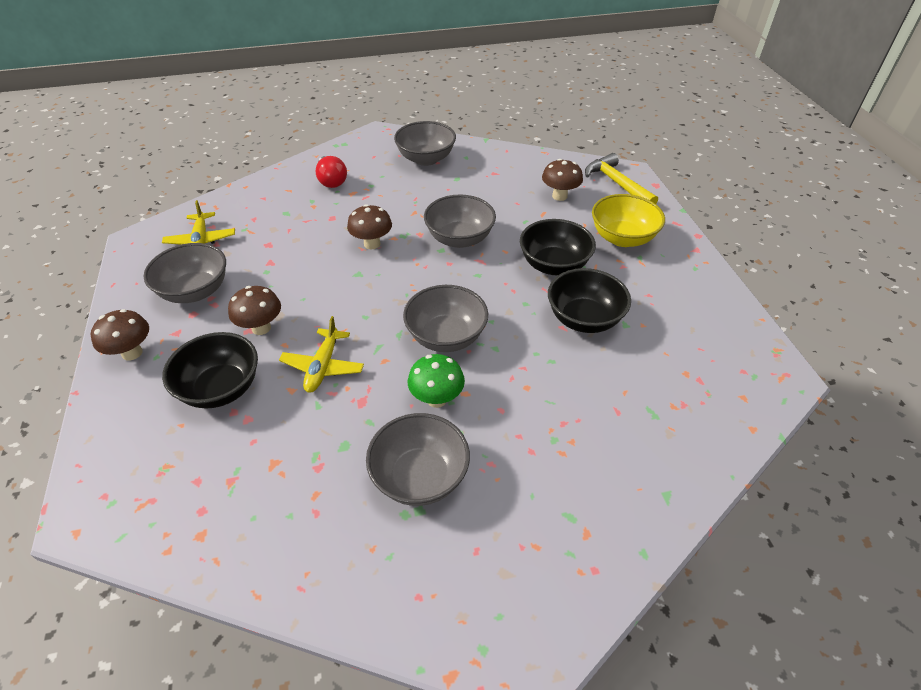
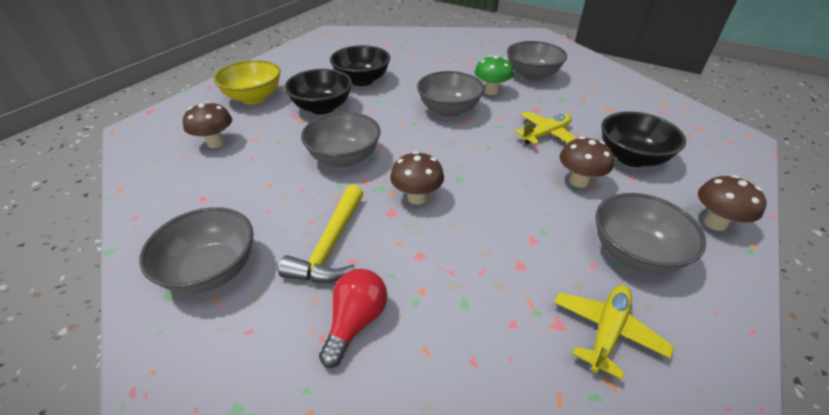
camera: 135 degrees left, 5 degrees down
yellow hammer [585,153,658,204] -> yellow hammer moved to [278,185,364,283]

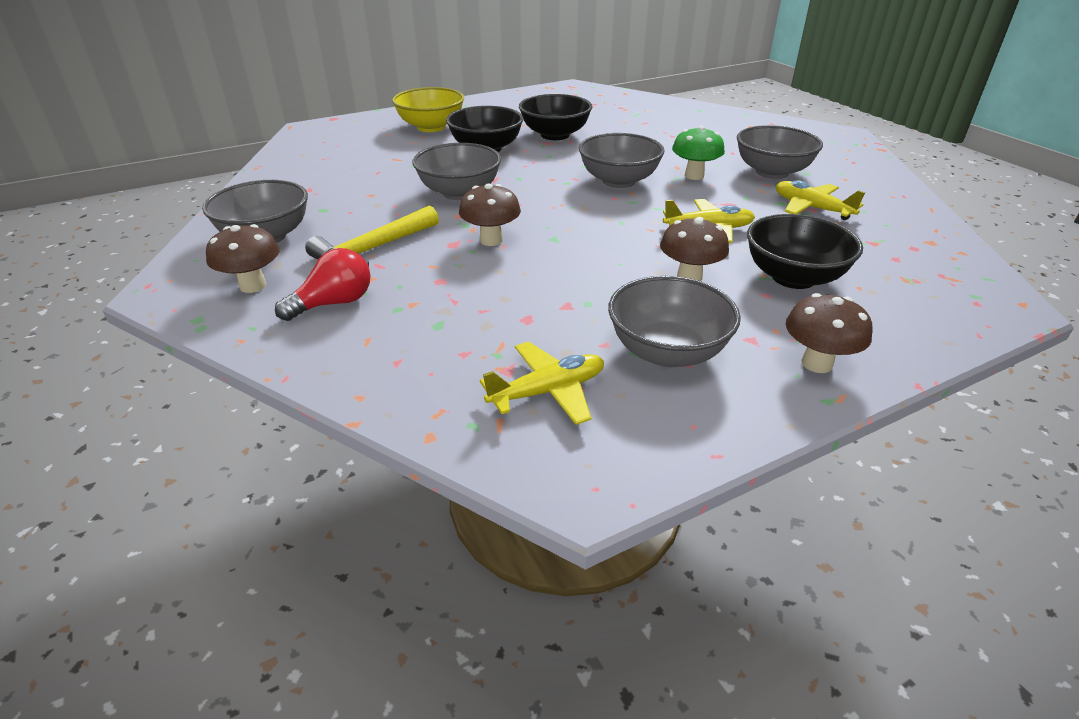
camera: 30 degrees right, 5 degrees down
brown mushroom [183,102,232,148] -> brown mushroom moved to [206,224,280,293]
none -> yellow plane [776,180,865,220]

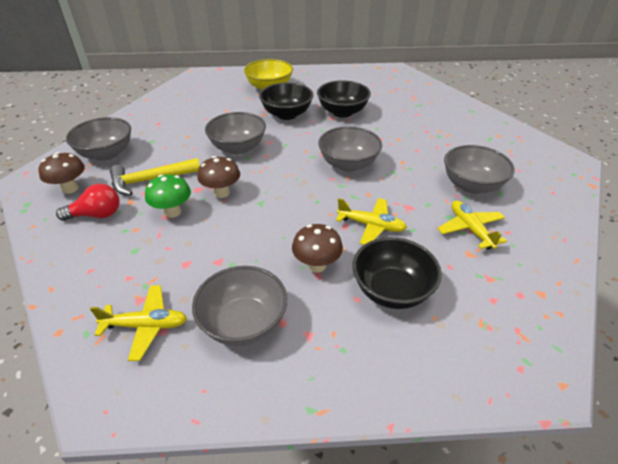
camera: 25 degrees right, 5 degrees up
green mushroom [672,126,725,180] -> green mushroom moved to [145,175,191,218]
brown mushroom [786,293,872,373] -> none

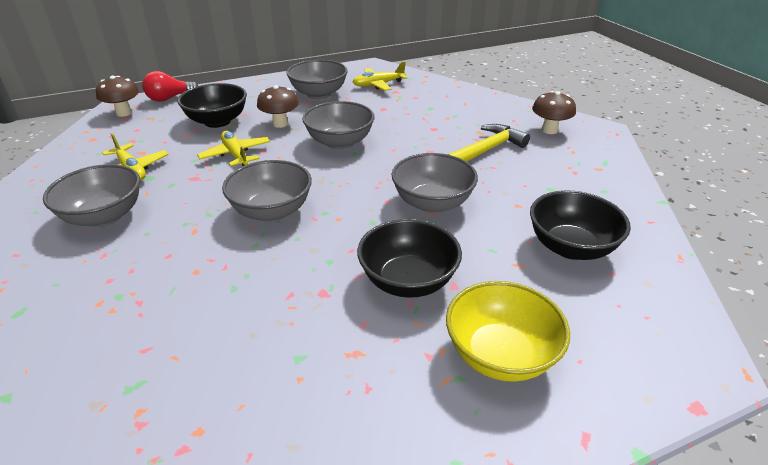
camera: 160 degrees right, 5 degrees down
red light bulb [56,184,120,221] -> red light bulb moved to [142,71,198,102]
grey bowl [66,117,131,161] -> grey bowl moved to [302,101,375,150]
green mushroom [145,175,191,218] -> none
brown mushroom [197,156,240,198] -> brown mushroom moved to [96,76,139,117]
black bowl [317,80,371,118] -> black bowl moved to [530,190,631,260]
yellow plane [336,198,407,245] -> yellow plane turned 60 degrees clockwise [197,131,270,166]

